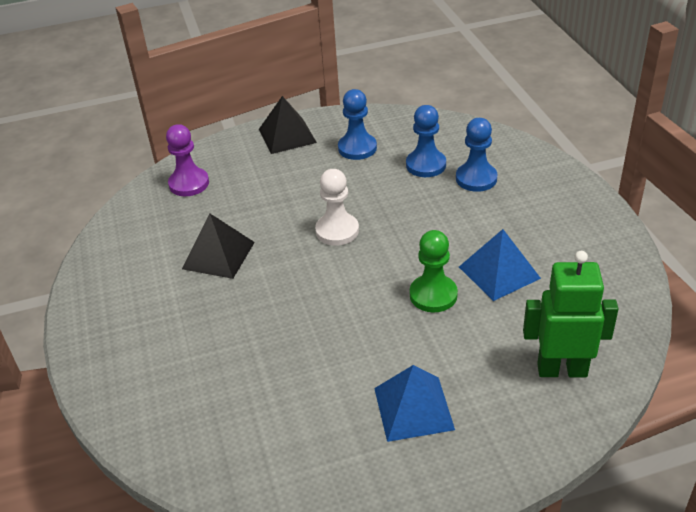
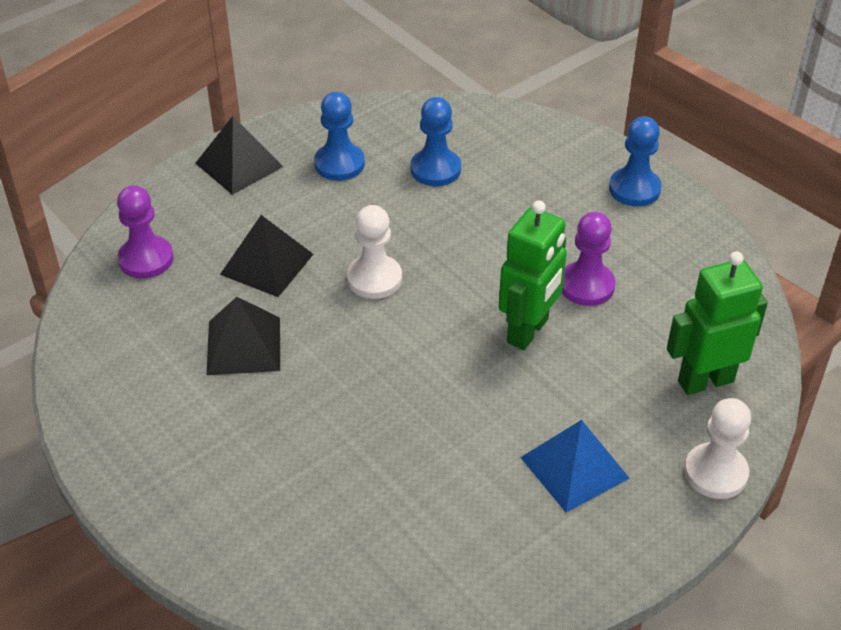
camera: 25 degrees left, 5 degrees up
green pawn [410,230,458,312] -> green robot [499,200,567,350]
blue pawn [456,118,497,192] -> blue pawn moved to [609,116,662,206]
blue pyramid [459,229,541,301] -> purple pawn [562,212,615,306]
none -> black pyramid [220,215,313,297]
none -> white pawn [684,398,751,499]

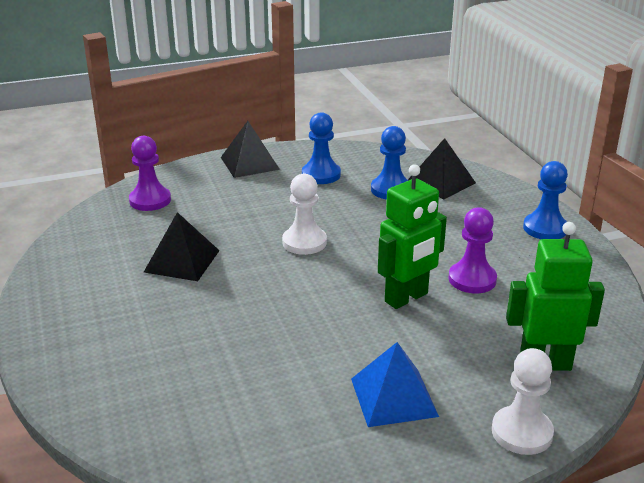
camera: 20 degrees right, 15 degrees down
black pyramid [220,215,313,297] -> black pyramid moved to [408,138,476,199]

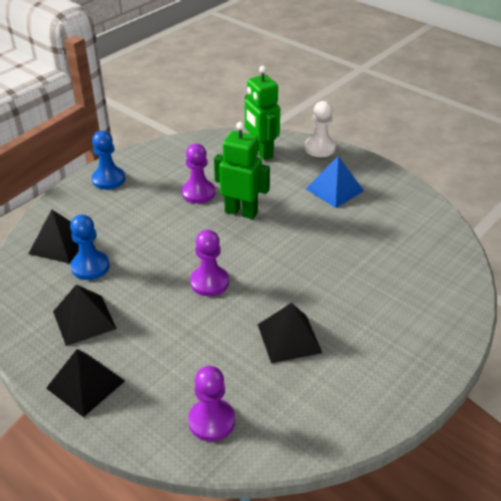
camera: 120 degrees left, 10 degrees up
white pawn [282,174,327,255] -> purple pawn [190,230,229,296]
blue pawn [302,112,341,184] -> black pyramid [53,284,117,346]

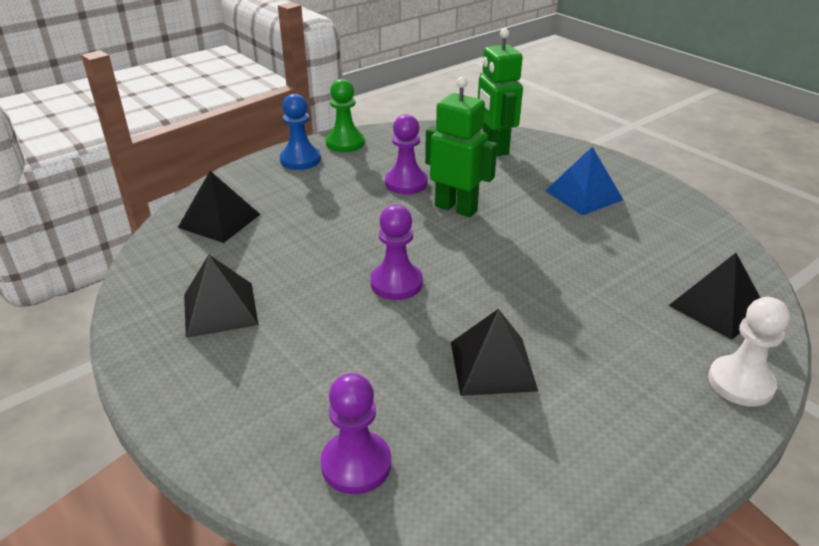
camera: 10 degrees right, 5 degrees down
black pyramid [46,349,125,417] -> black pyramid moved to [668,253,760,340]
blue pawn [70,215,110,280] -> none
white pawn [305,101,336,157] -> white pawn moved to [708,297,790,407]
none -> green pawn [326,79,365,152]

